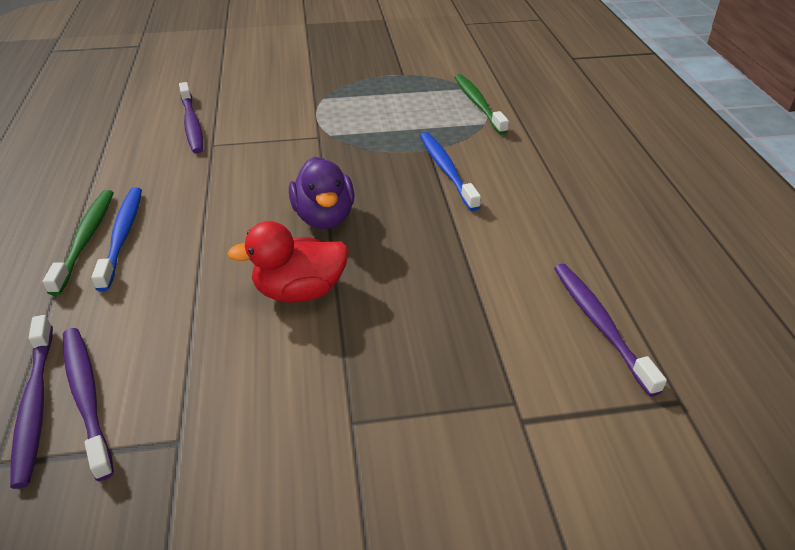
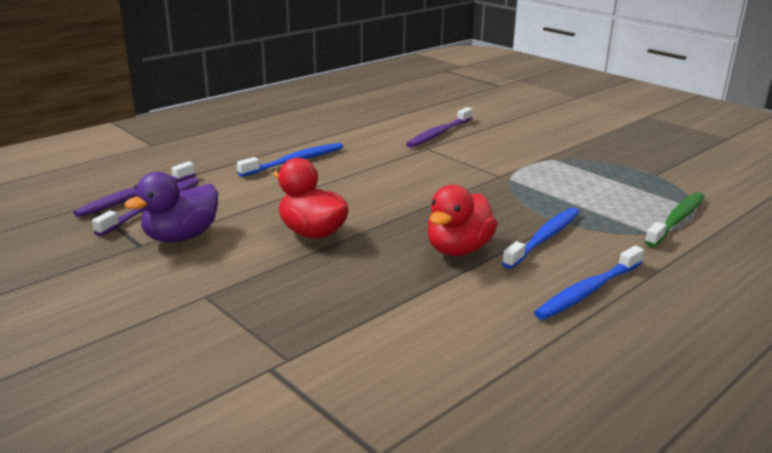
camera: 55 degrees right, 15 degrees down
green toothbrush [43,190,114,296] -> none
purple duck [289,157,355,229] -> purple duck moved to [124,172,218,242]
purple toothbrush [554,264,667,396] -> none
none -> red duck [428,185,497,256]
none -> blue toothbrush [534,246,644,320]

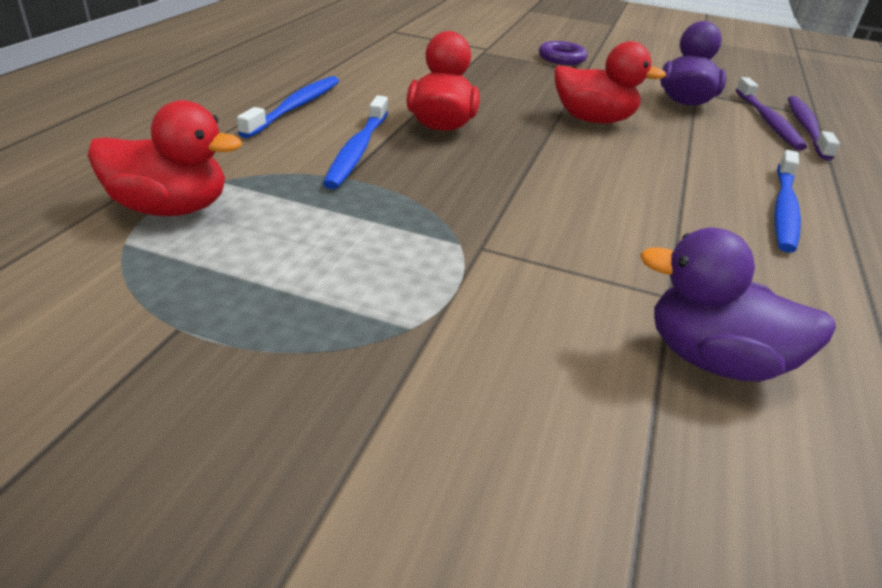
camera: 150 degrees right, 10 degrees up
purple toothbrush [406,107,473,148] -> purple duck [640,227,836,382]
green toothbrush [645,192,705,247] -> red duck [87,100,242,216]
none -> purple ring [539,41,588,65]

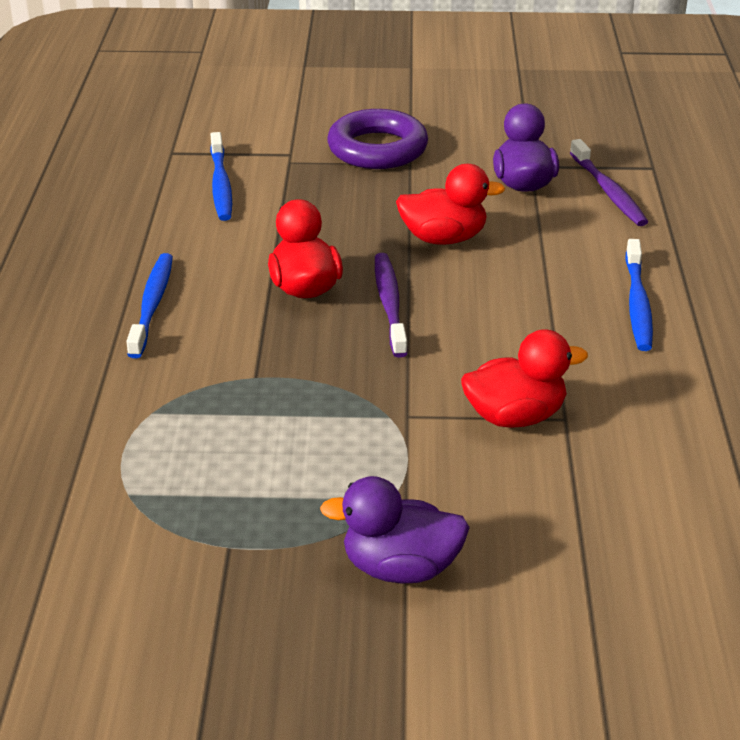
camera: 15 degrees left, 0 degrees up
red duck [87,100,242,216] -> red duck moved to [461,329,588,428]
blue toothbrush [323,96,388,189] -> blue toothbrush moved to [210,132,232,221]
purple ring [539,41,588,65] -> purple ring [327,109,428,169], size x1.80
purple duck [640,227,836,382] -> purple duck moved to [320,476,470,584]
purple toothbrush [788,96,840,160] -> purple toothbrush moved to [375,253,408,358]

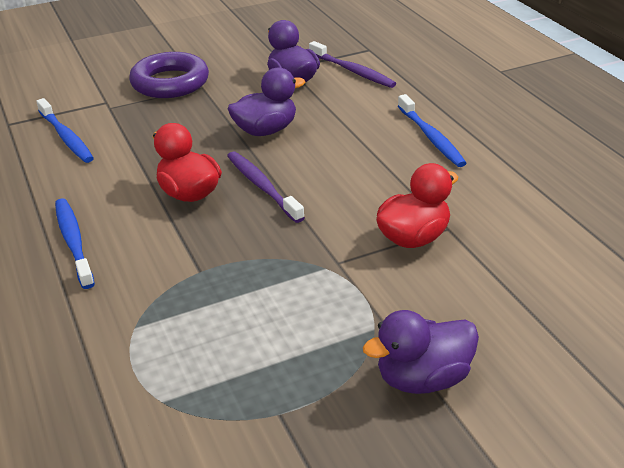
camera: 25 degrees left, 0 degrees up
red duck [396,164,505,245] -> purple duck [227,68,305,136]

